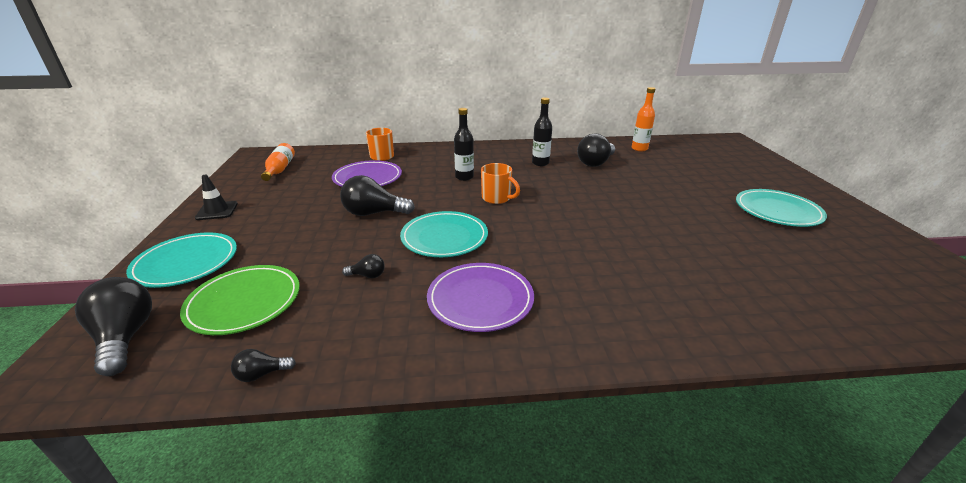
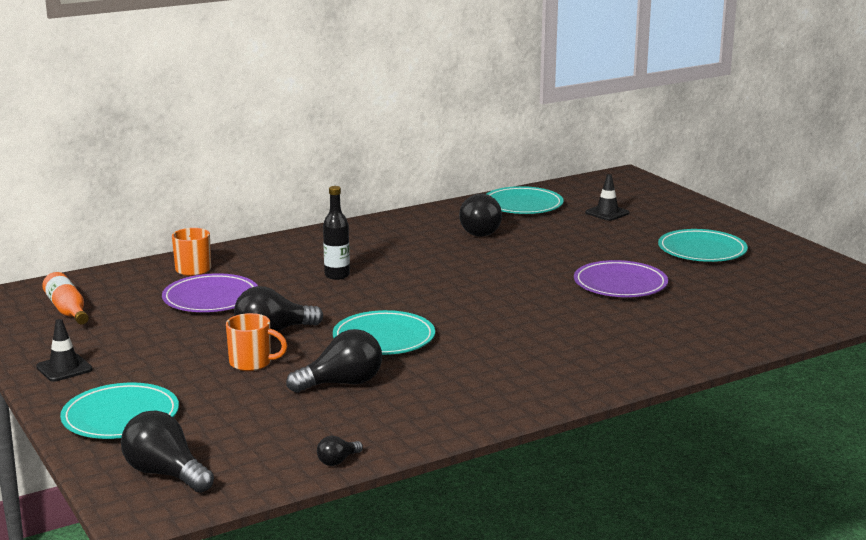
camera: 25 degrees left, 10 degrees down
green plate [180,265,300,335] -> none
black light bulb [342,254,385,278] -> black light bulb [286,329,382,393], size x2.06
purple plate [427,263,534,332] -> purple plate moved to [574,260,668,297]
orange mug [481,163,520,204] -> orange mug moved to [226,313,288,371]
black bottle [532,97,552,166] -> none
orange bottle [632,87,655,151] -> turquoise plate [486,186,564,214]
none -> black traffic cone [585,174,630,221]

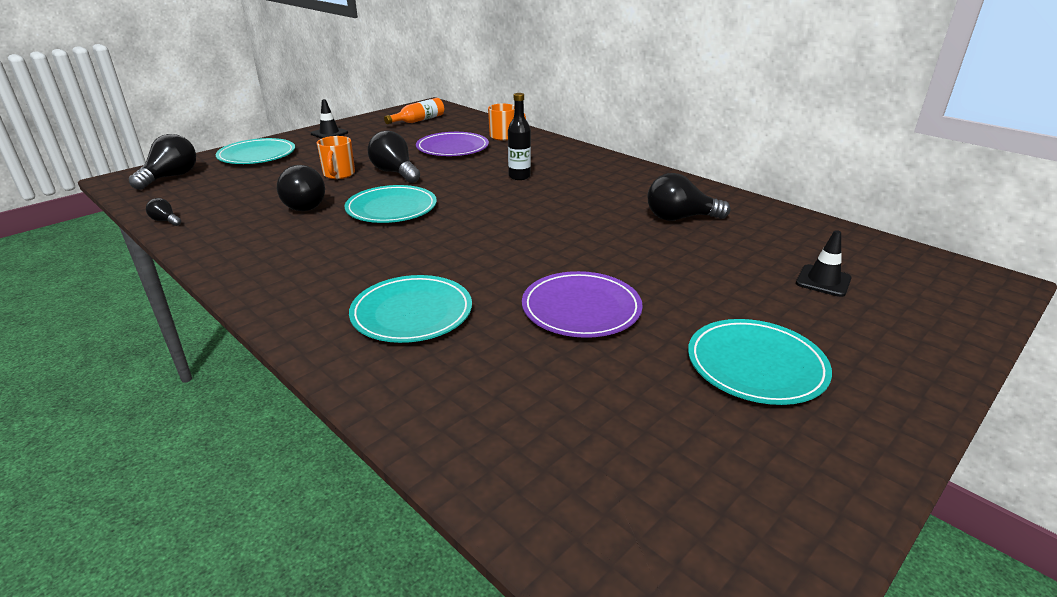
camera: 75 degrees right, 10 degrees up
turquoise plate [486,186,564,214] -> turquoise plate moved to [349,275,472,343]

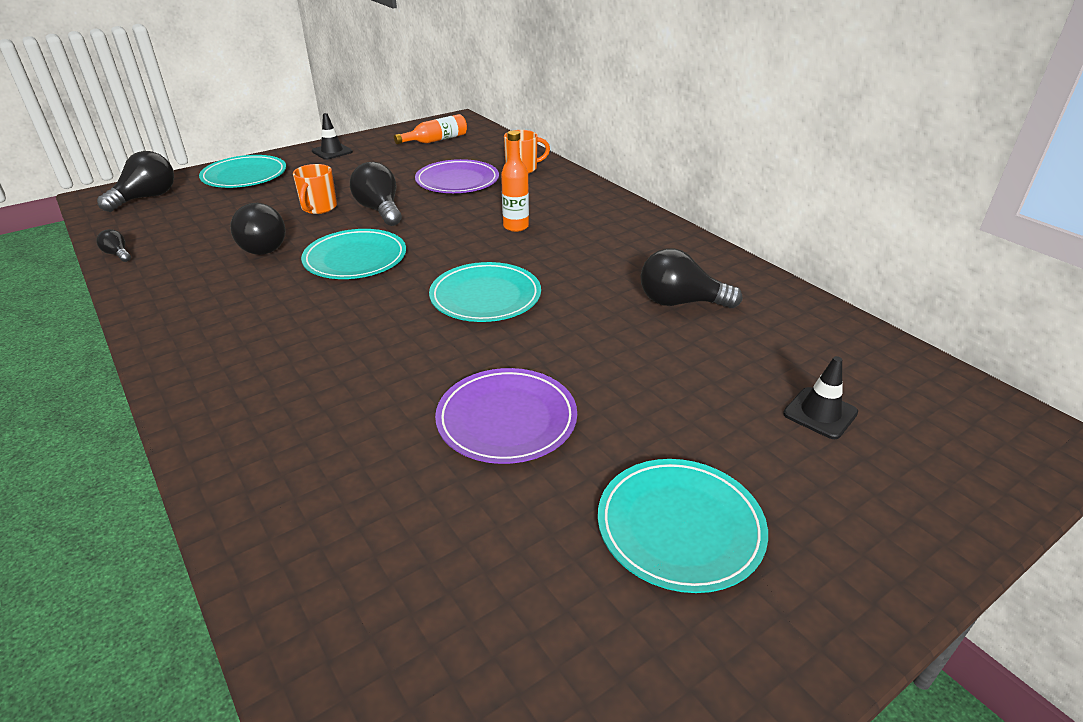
camera: 10 degrees right, 5 degrees up
turquoise plate [349,275,472,343] -> turquoise plate moved to [429,262,541,322]
black bottle [508,93,531,180] -> orange bottle [501,130,529,232]

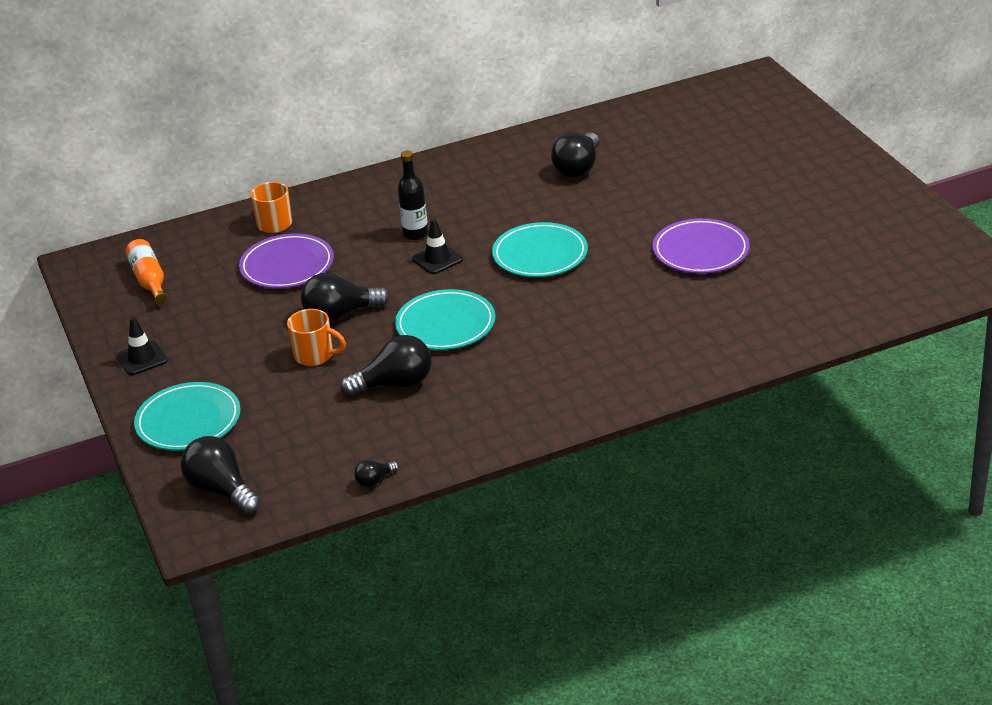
camera: 75 degrees left, 0 degrees up
orange bottle [501,130,529,232] -> black bottle [398,151,428,240]
turquoise plate [598,459,768,593] -> none
black traffic cone [783,356,858,439] -> black traffic cone moved to [412,219,463,274]

